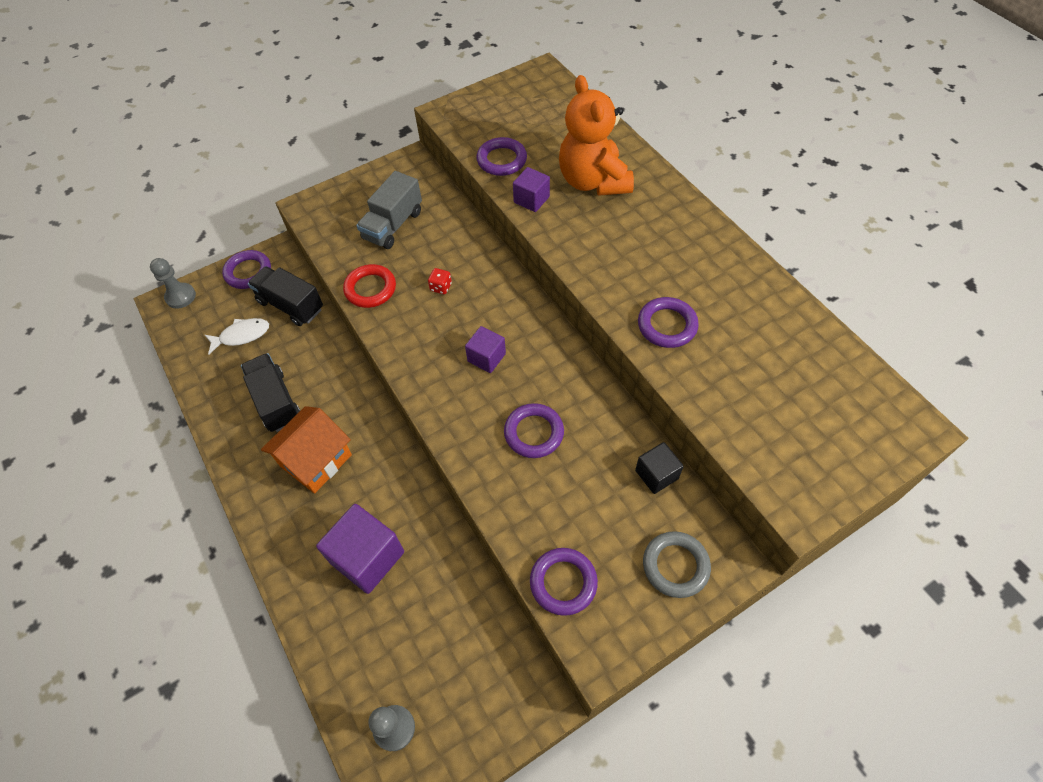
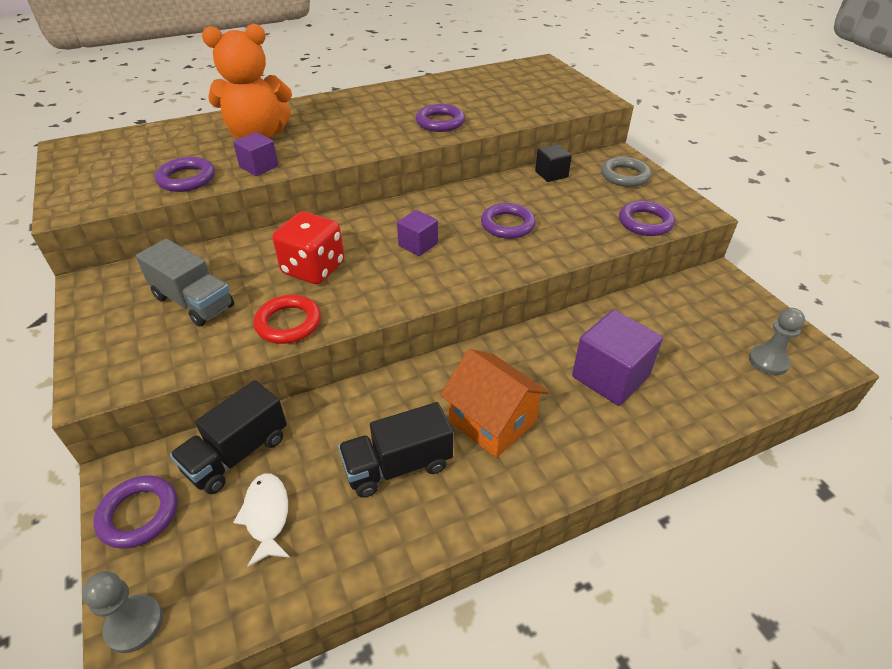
camera: 85 degrees left, 15 degrees down
red dice [428,268,452,294] -> red dice [273,212,344,284], size x2.41

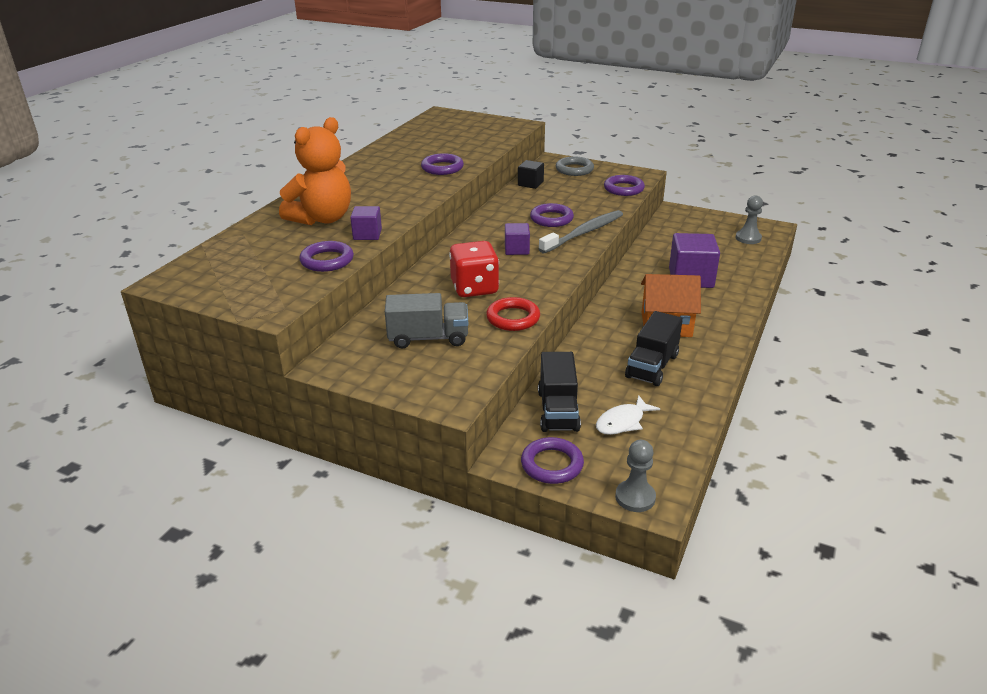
camera: 40 degrees left, 10 degrees down
white fish [233,473,290,567] -> white fish turned 75 degrees counterclockwise [596,395,660,435]
none -> grey toothbrush [539,210,623,253]

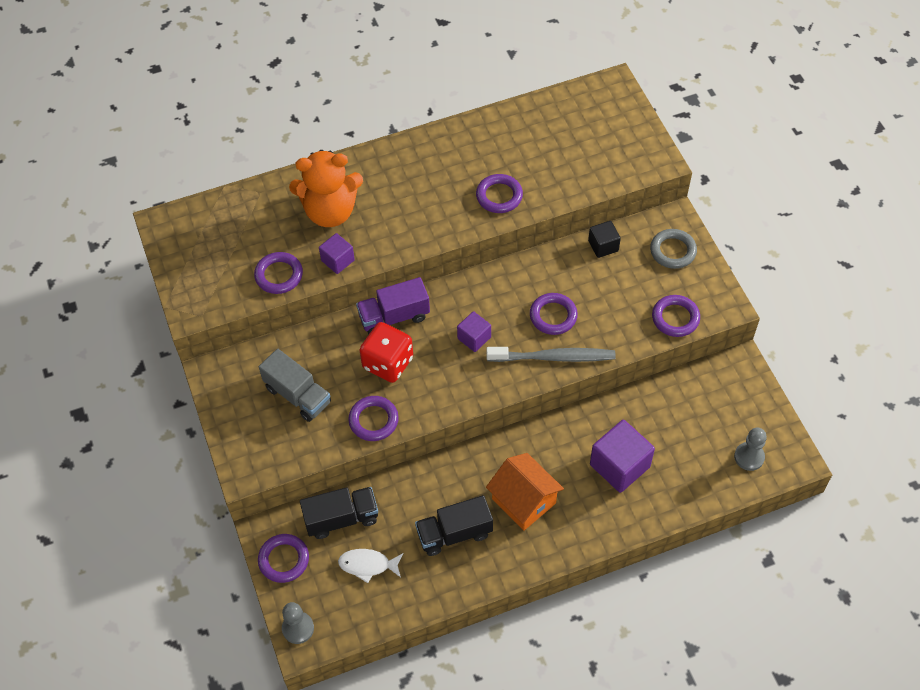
camera: 45 degrees right, 25 degrees up
red ring [486,297,540,331] -> purple ring [348,396,399,441]
black truck [538,352,581,432] -> black truck turned 150 degrees counterclockwise [300,487,378,539]
none -> purple truck [356,277,430,334]

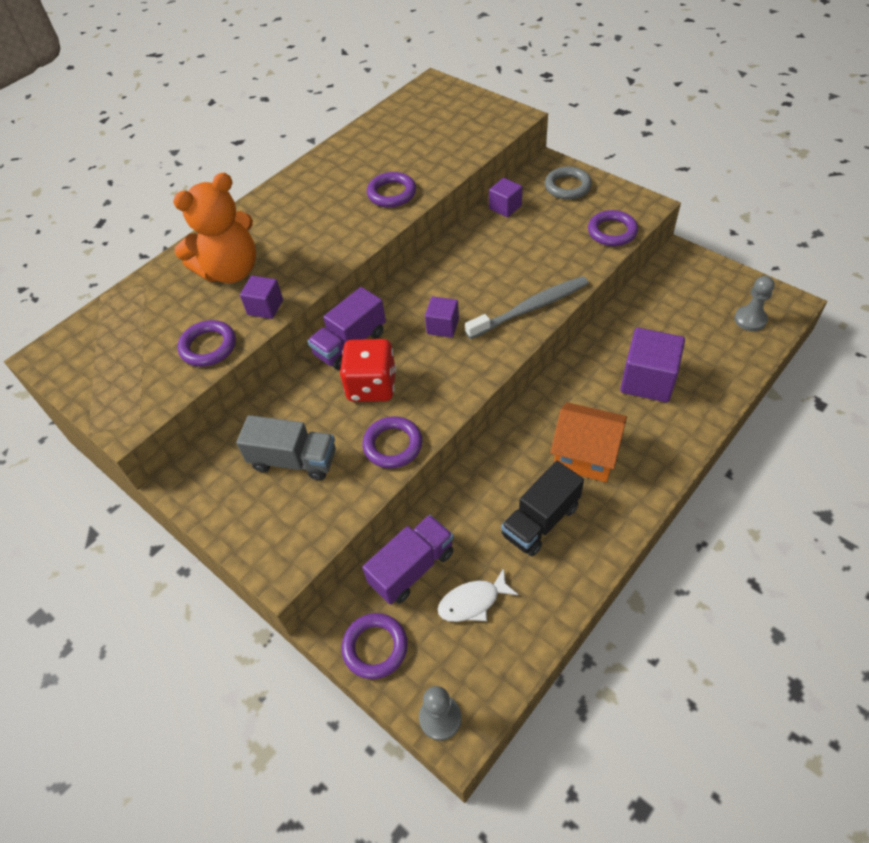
camera: 25 degrees left, 5 degrees down
black truck [300,487,378,539] -> purple truck [362,515,454,605]
purple ring [530,293,578,335] -> none
black cube [588,221,621,258] -> purple cube [489,178,522,217]

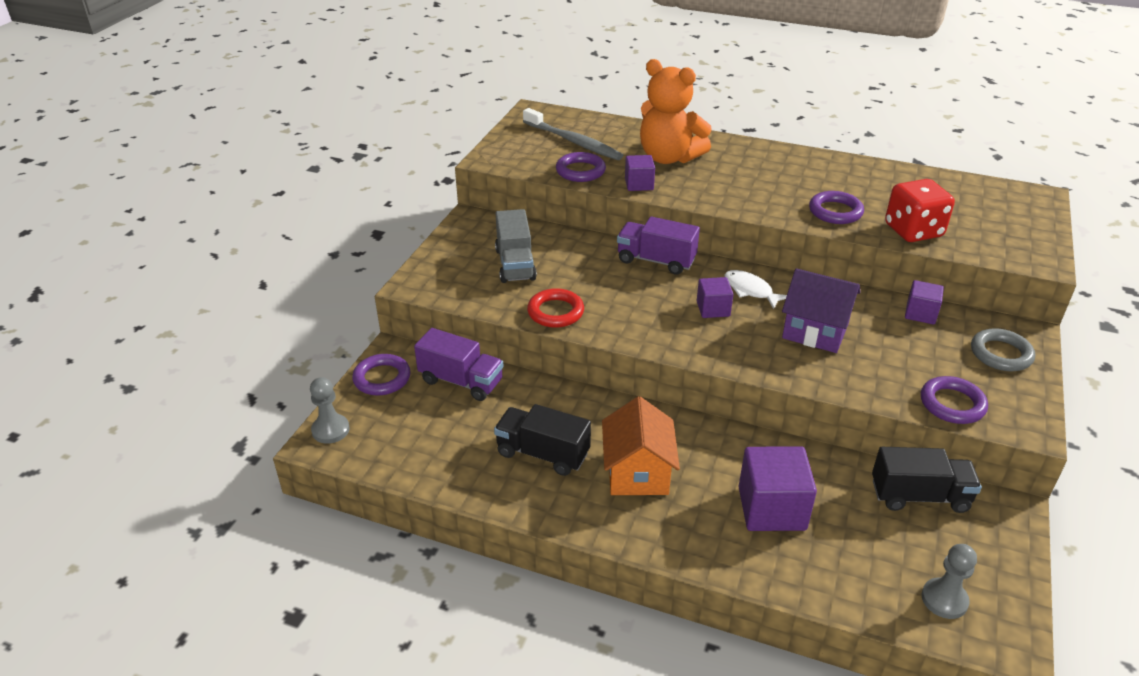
camera: 65 degrees right, 15 degrees down
red dice [340,339,396,402] -> red dice moved to [885,179,955,242]
purple ring [362,416,422,468] -> red ring [527,288,584,328]
white fish [438,568,519,622] -> white fish moved to [724,270,787,309]
grey toothbrush [465,276,589,339] -> grey toothbrush moved to [523,108,623,160]
none -> purple house [782,268,861,353]
none -> black truck [872,447,982,513]

